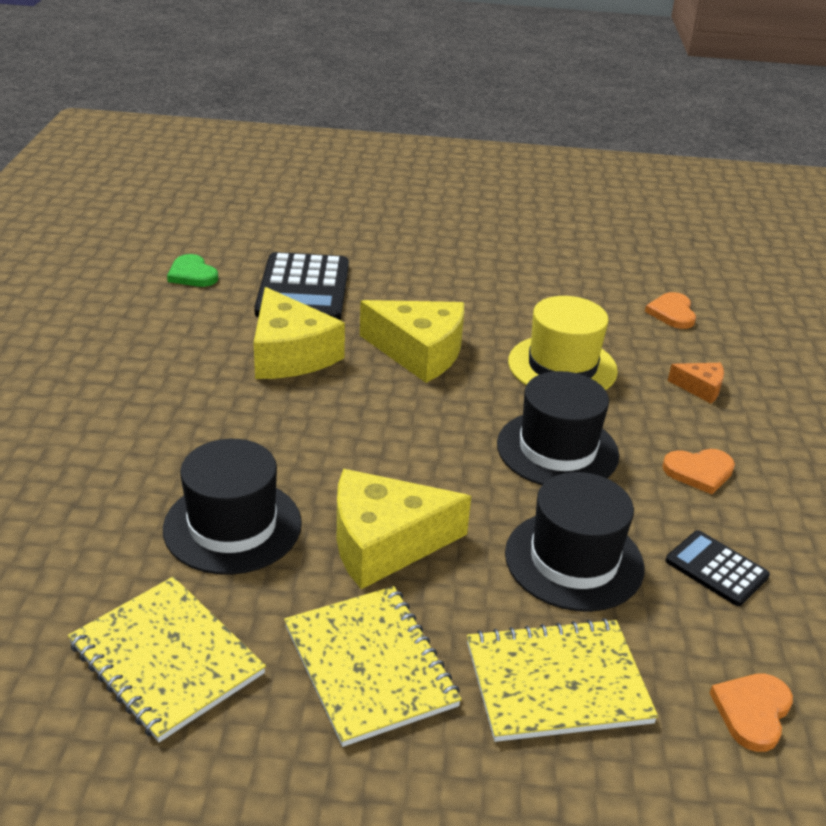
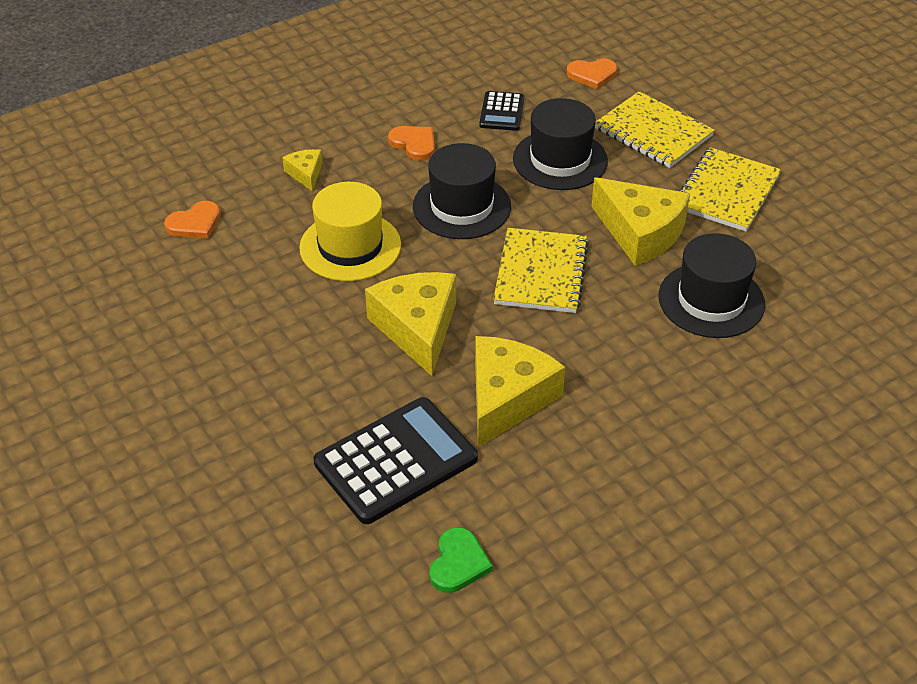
camera: 125 degrees left, 10 degrees up
yellow notebook [68,577,266,742] -> yellow notebook moved to [493,228,589,313]
orange cheese [668,363,724,404] -> yellow cheese [282,149,323,191]

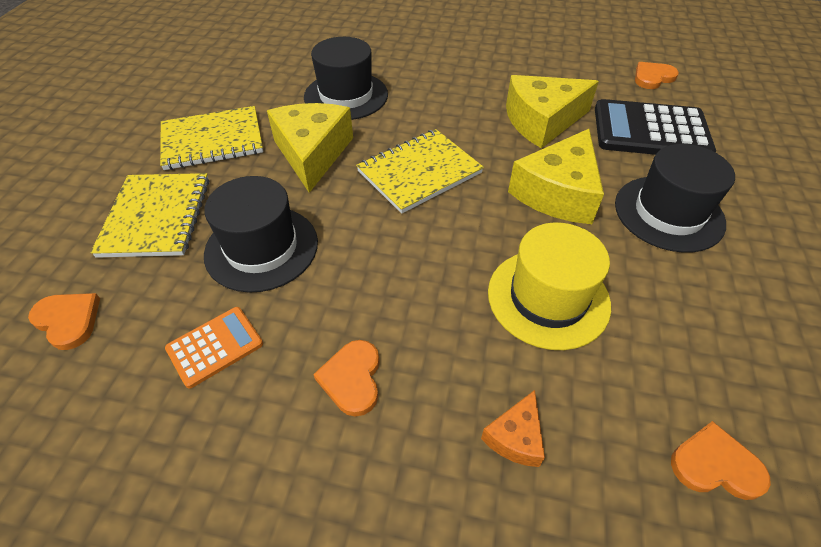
camera: 135 degrees left, 5 degrees up
yellow cheese [282,149,323,191] -> orange cheese [481,390,545,467]
black hat [413,143,511,239] -> black hat moved to [615,144,735,253]
green heart [429,527,493,593] -> orange heart [635,62,679,89]
black calculator [479,91,524,131] -> orange calculator [165,307,263,388]

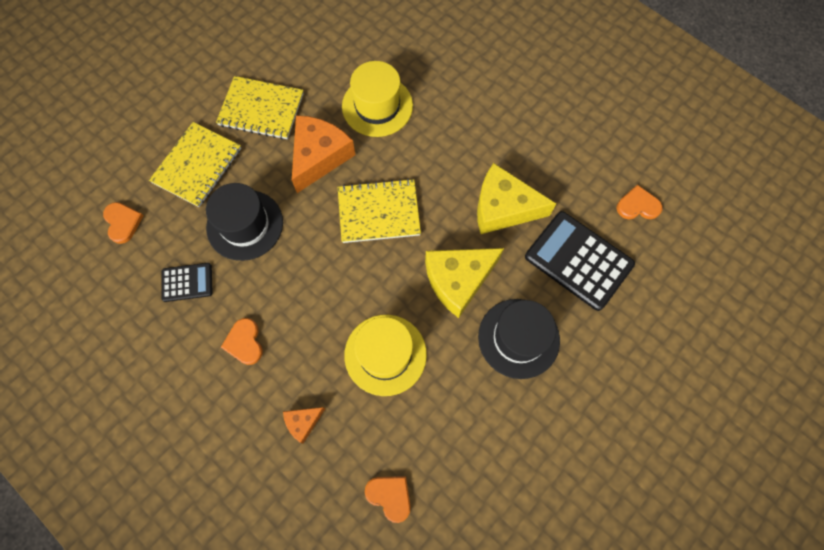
camera: 30 degrees right, 20 degrees up
orange calculator [165,307,263,388] -> black calculator [162,263,213,302]
yellow cheese [267,103,353,193] -> orange cheese [292,115,355,193]
black hat [304,37,388,120] -> yellow hat [342,61,413,137]
orange heart [313,340,380,417] -> orange heart turned 45 degrees counterclockwise [221,318,263,365]

